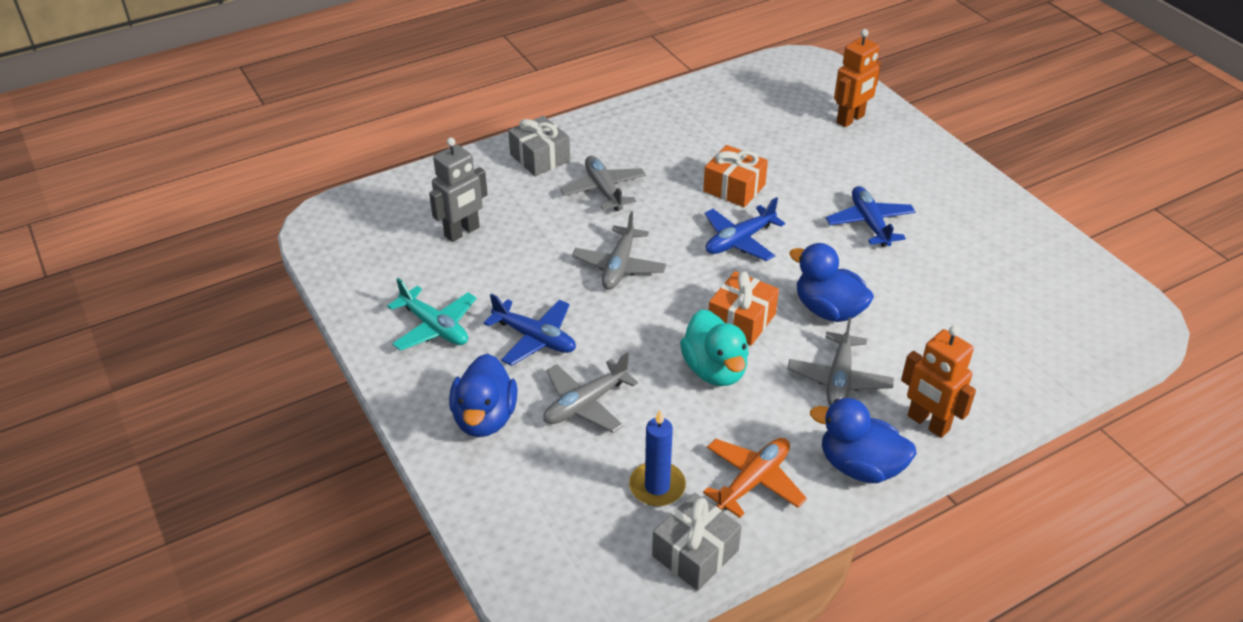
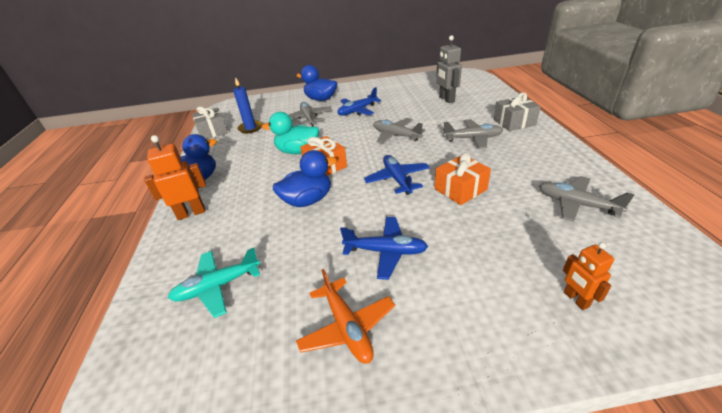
camera: 115 degrees right, 5 degrees down
turquoise plane [387,278,476,351] -> turquoise plane moved to [168,248,260,318]
orange plane [703,438,807,518] -> orange plane moved to [296,269,395,364]
grey plane [787,317,894,405] -> grey plane moved to [539,176,634,222]
orange robot [834,29,881,127] -> orange robot [563,242,614,310], size x0.63

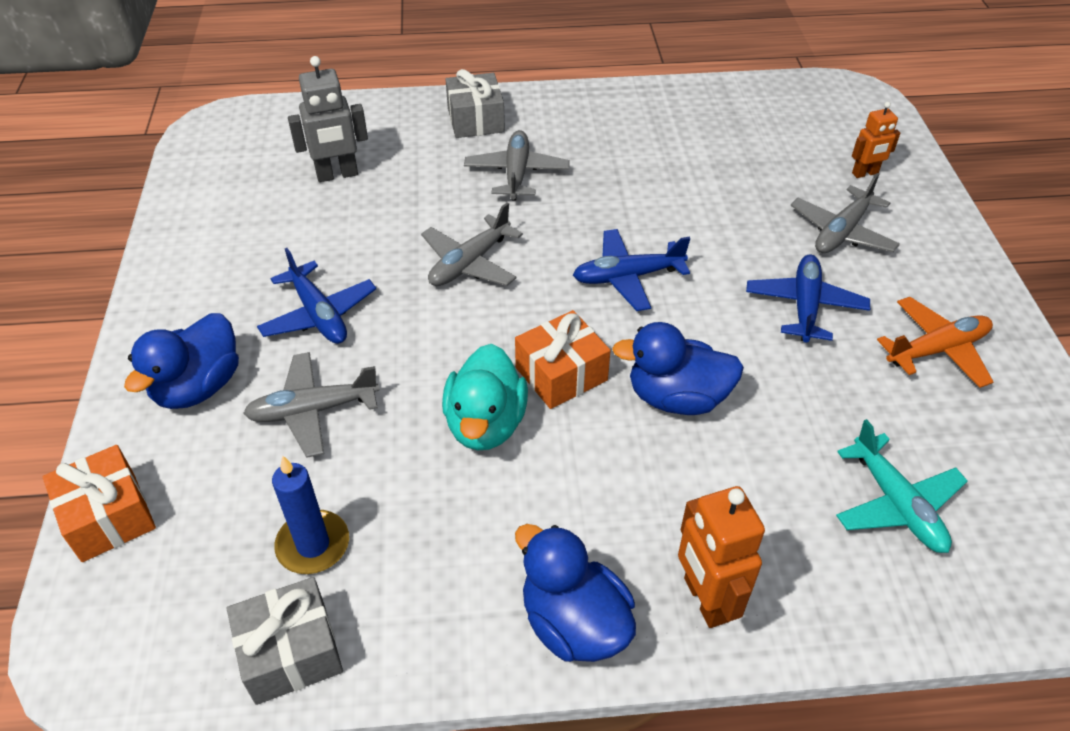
camera: 90 degrees left, 10 degrees up
blue duck [273,150,337,207] -> blue duck turned 60 degrees counterclockwise [612,322,744,415]
orange gift [434,152,491,205] -> orange gift moved to [43,445,156,562]
grey plane [539,176,634,222] -> grey plane moved to [791,173,900,253]

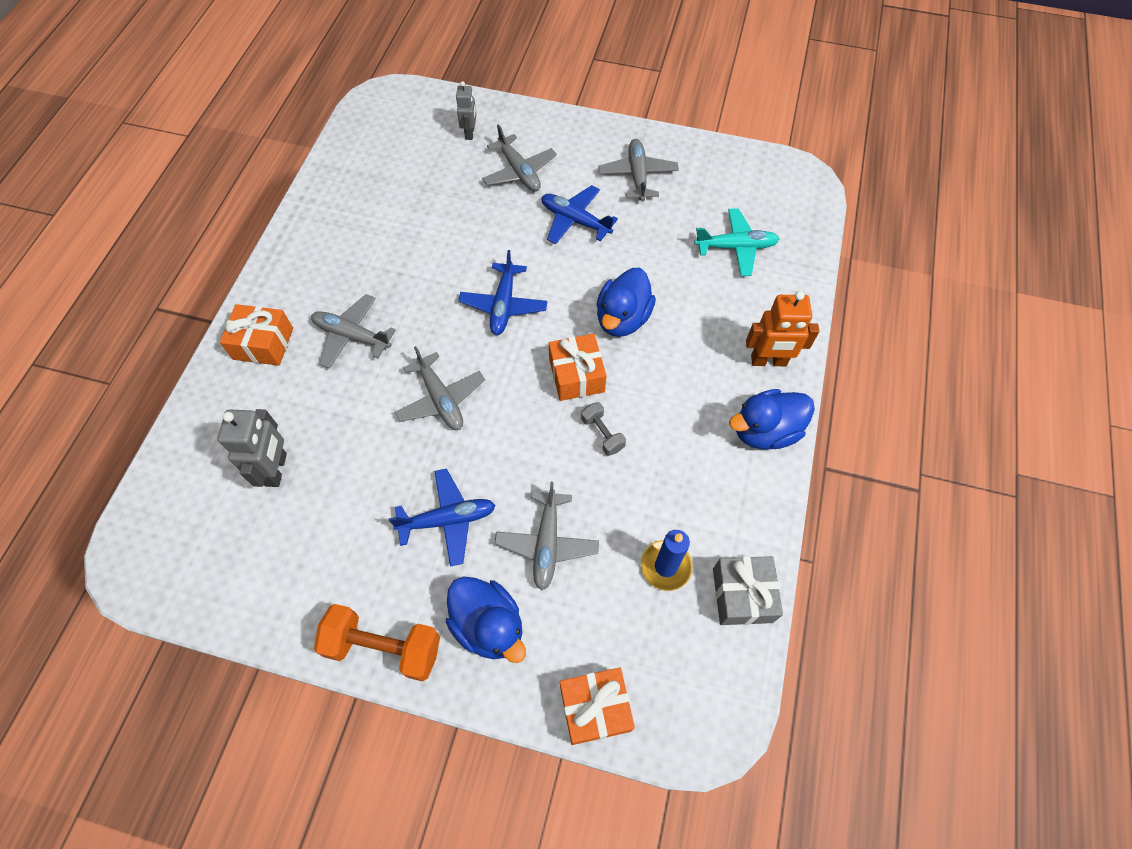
camera: 70 degrees left, 15 degrees up
turquoise duck [442,344,528,451] -> grey dumbbell [581,402,626,456]
grey gift [445,69,505,138] -> orange gift [220,304,293,366]
orange robot [852,102,900,178] -> grey robot [456,81,476,140]
orange plane [877,297,994,388] -> grey plane [598,139,679,201]
none -> orange dumbbell [314,604,440,682]

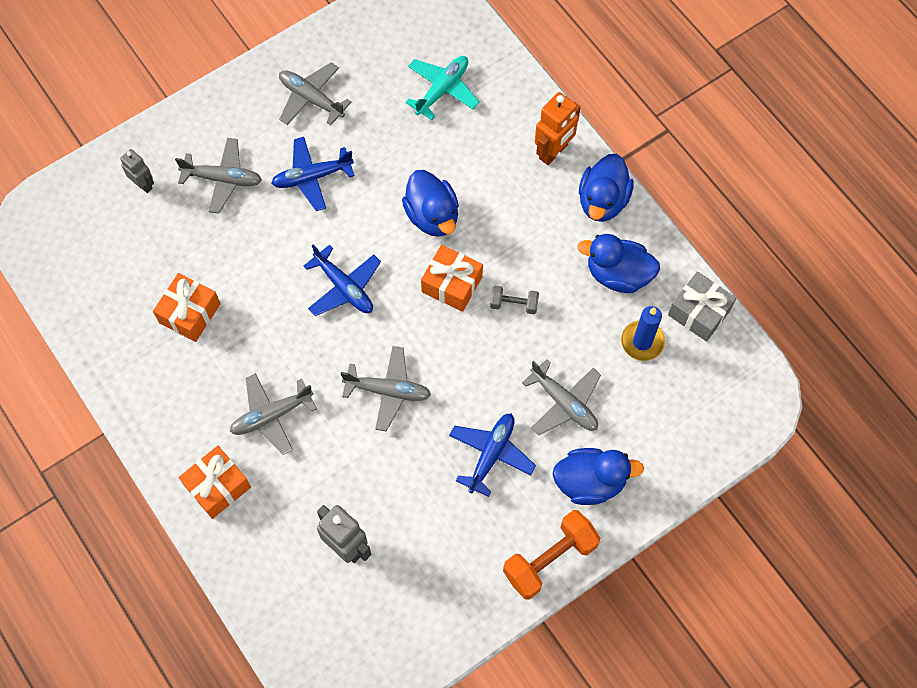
camera: 50 degrees left, 5 degrees up
orange gift [560,667,635,745] -> orange gift moved to [153,273,220,342]
none -> blue duck [577,234,660,293]

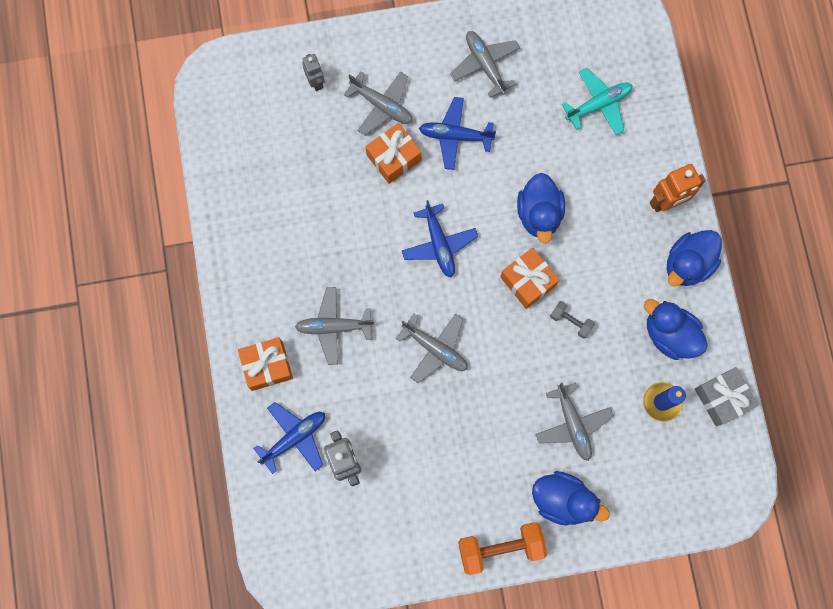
camera: 25 degrees right, 10 degrees up
orange gift [153,273,220,342] -> orange gift moved to [365,123,422,184]
blue plane [449,413,536,497] -> blue plane moved to [253,402,325,474]

